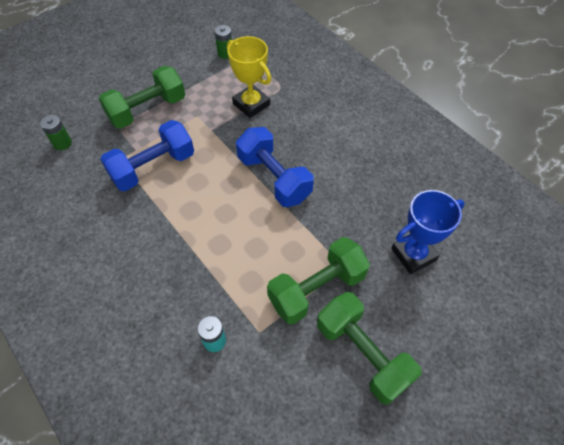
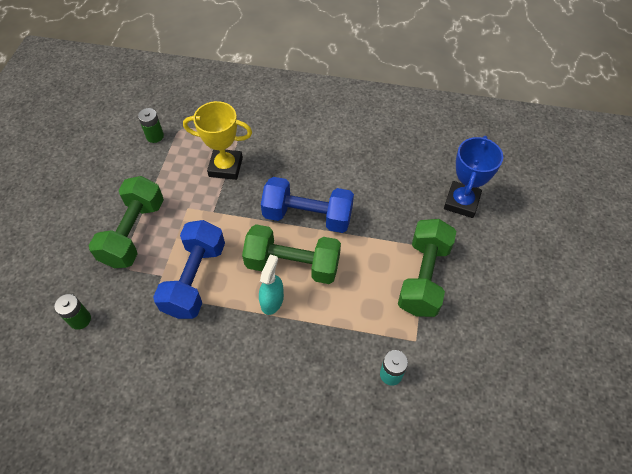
camera: 40 degrees left, 0 degrees up
green dumbbell [317,292,422,405] -> green dumbbell moved to [242,224,341,284]
none -> turquoise spray bottle [259,254,284,315]

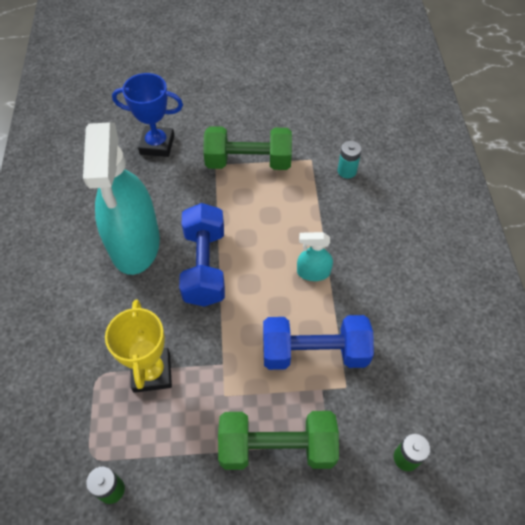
camera: 105 degrees left, 0 degrees up
green dumbbell [242,224,341,284] -> none
none -> turquoise spray bottle [83,122,160,275]

